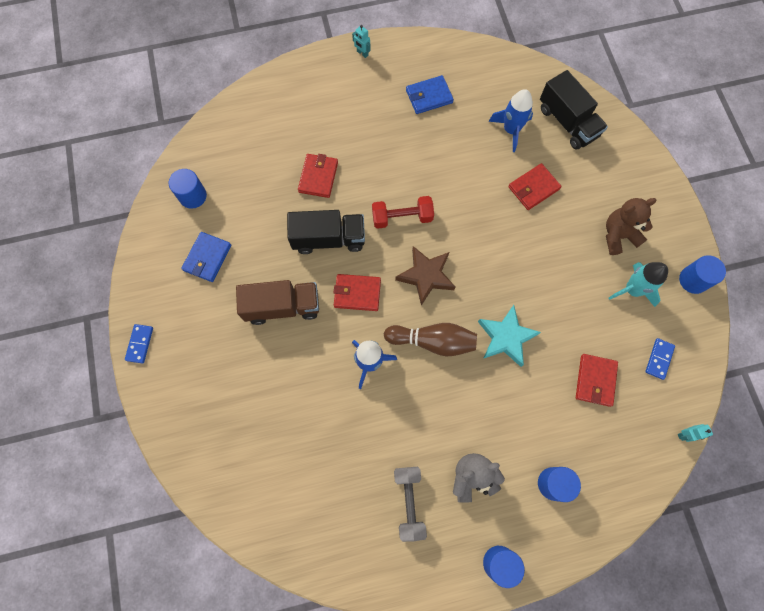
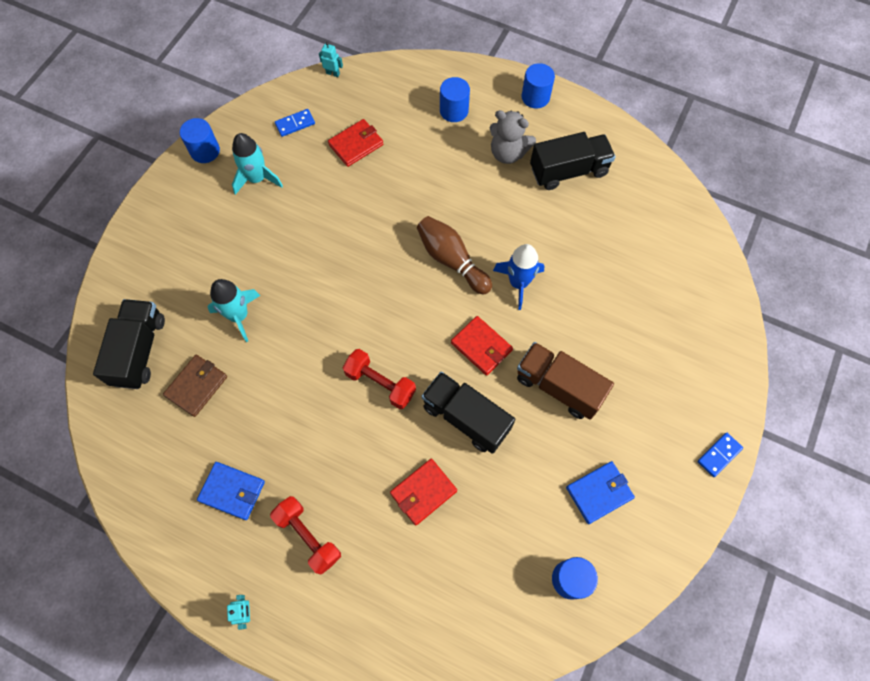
camera: 140 degrees left, 5 degrees down
grey dumbbell [394,467,427,542] -> black truck [530,132,615,190]
brown star [395,246,456,306] -> none
turquoise star [478,305,541,367] -> none
blue rocket [489,89,533,152] -> brown wallet [163,355,227,417]
red wallet [508,163,562,210] -> turquoise rocket [208,279,261,342]
brown teddy bear [606,198,657,255] -> none
none -> red dumbbell [270,496,341,575]

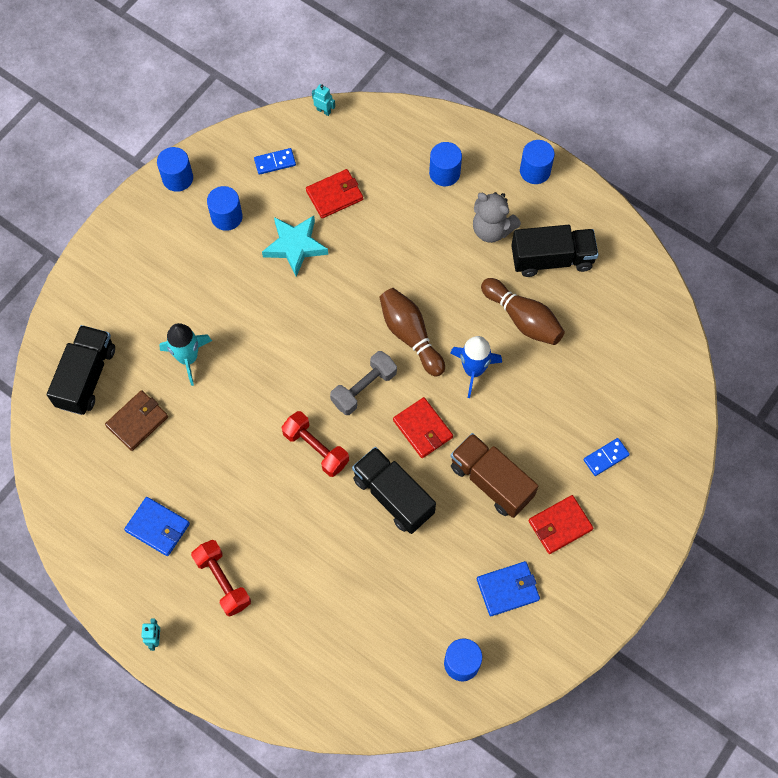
camera: 10 degrees right, 0 degrees up
turquoise rocket [232,133,283,195] -> blue cylinder [207,186,243,231]
red wallet [390,459,457,526] -> red wallet moved to [529,495,593,554]
blue domino [697,433,743,477] -> blue domino moved to [583,438,630,476]
none -> turquoise star [262,216,328,277]
none -> grey dumbbell [330,351,397,415]
none -> brown bowling pin [481,278,565,345]

